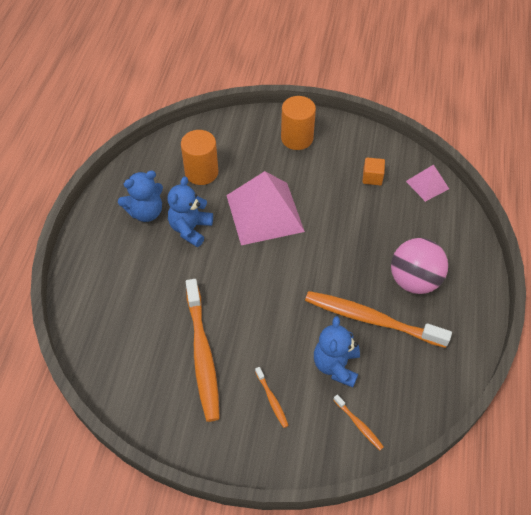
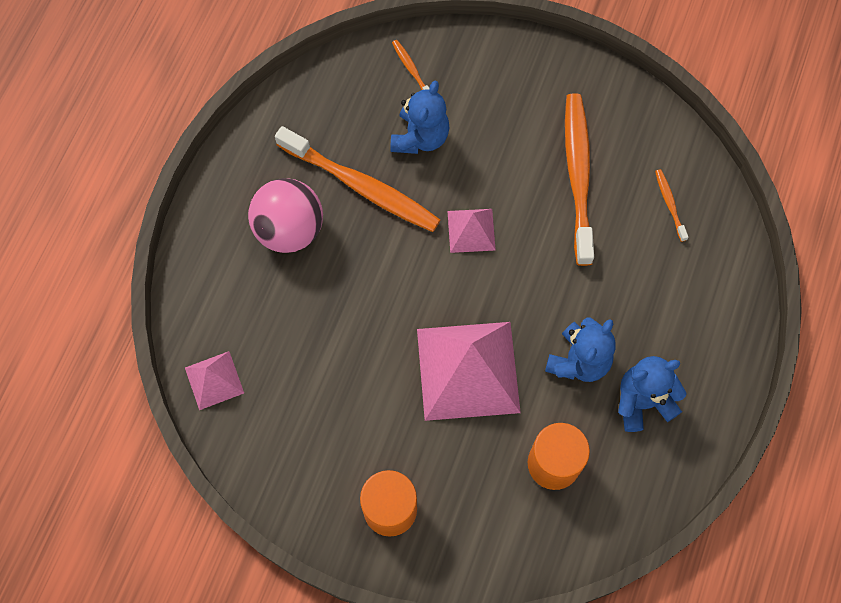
camera: 170 degrees left, 15 degrees up
orange toothbrush [255,367,289,428] -> orange toothbrush moved to [655,169,688,242]
orange cube [362,157,385,185] -> none
none -> pink pyramid [448,209,496,253]

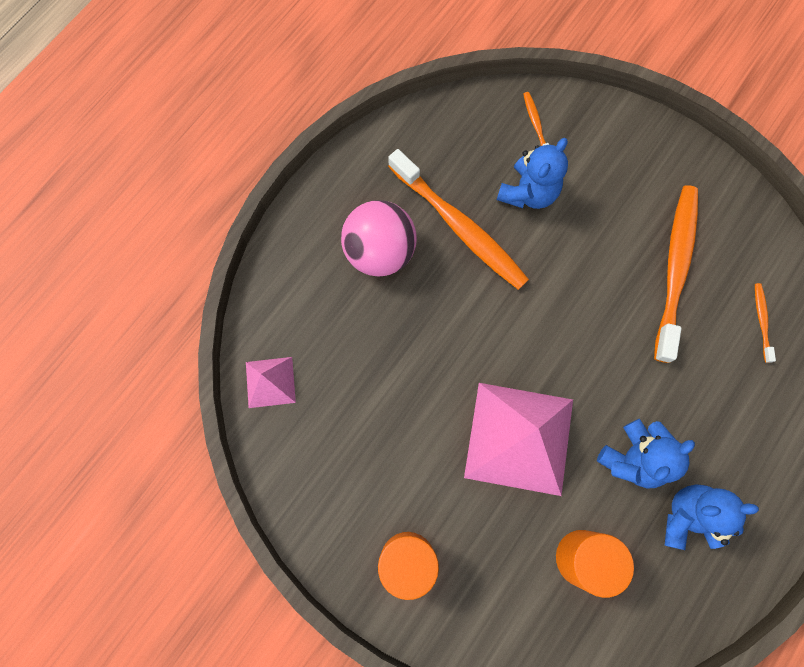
camera: 15 degrees right, 5 degrees up
pink pyramid [448,209,496,253] -> none

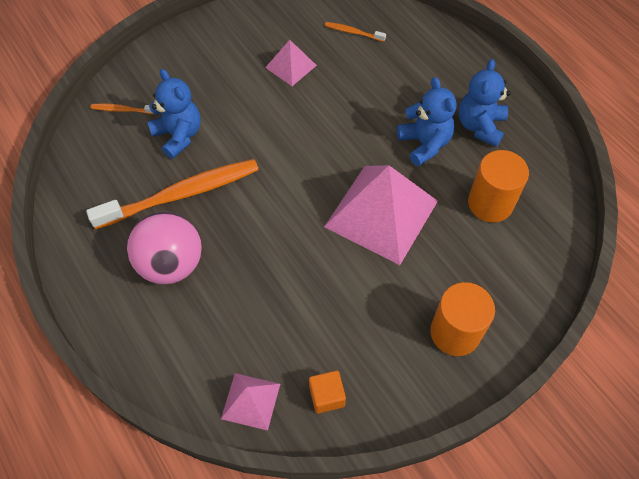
camera: 70 degrees left, 15 degrees down
orange toothbrush [654,185,698,363] -> pink pyramid [265,40,317,86]
none -> orange cube [309,370,346,414]

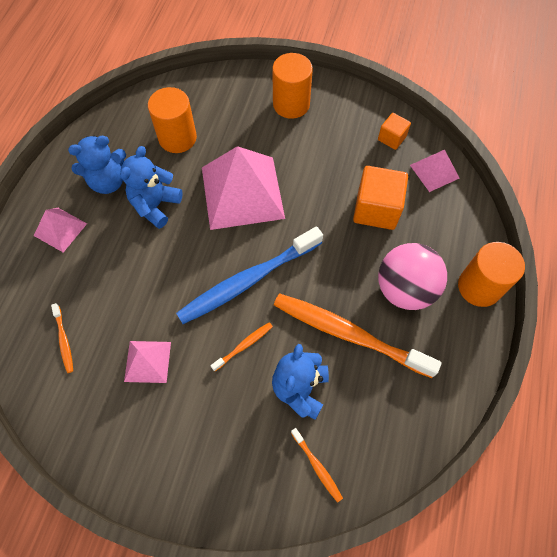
camera: 130 degrees left, 5 degrees up
none -> pink pyramid [34,208,87,252]
none -> blue toothbrush [176,226,323,324]
none -> orange toothbrush [211,322,273,371]
none -> orange cube [353,166,408,230]
none -> orange cylinder [458,242,525,307]

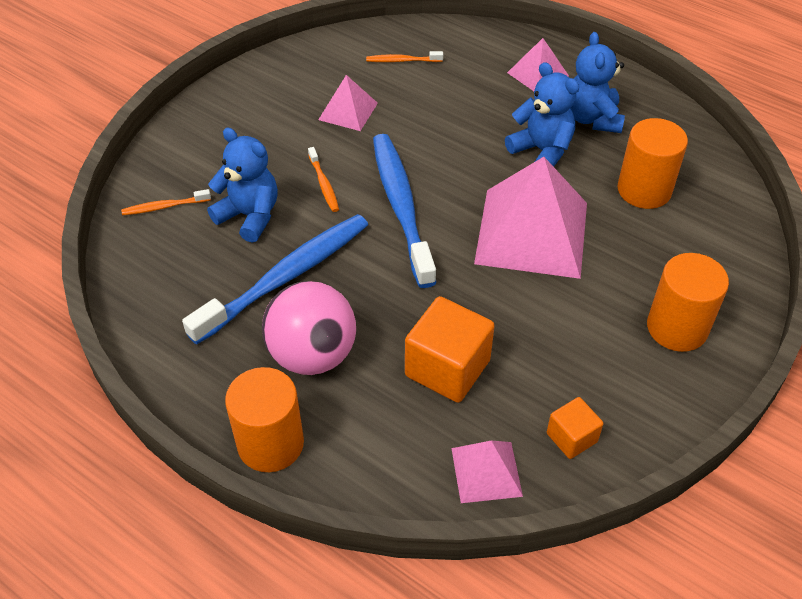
camera: 110 degrees right, 15 degrees down
orange toothbrush [274,294,442,378] -> blue toothbrush [182,214,368,345]

